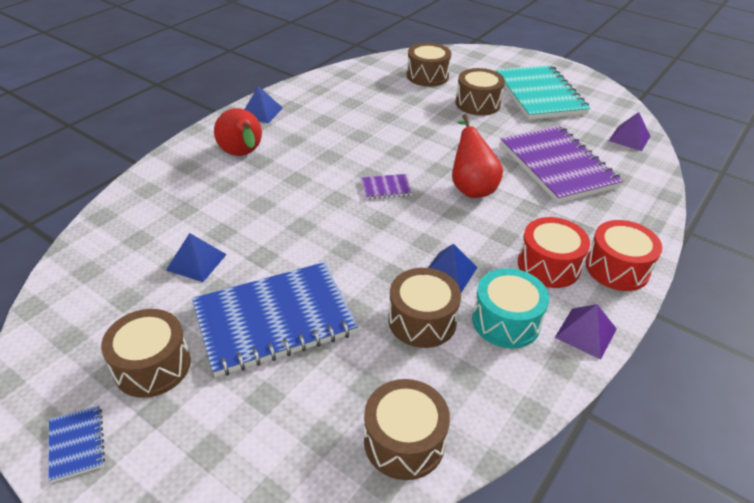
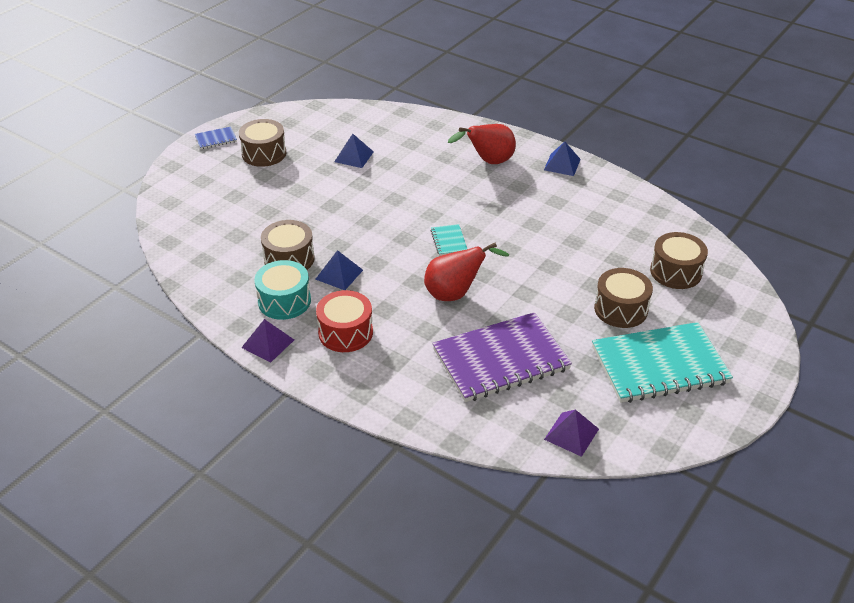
camera: 90 degrees right, 0 degrees up
blue notebook [192,262,358,377] -> none
purple notebook [361,174,412,199] -> turquoise notebook [431,224,467,256]
brown drum [364,379,450,480] -> none
red drum [586,220,662,291] -> none

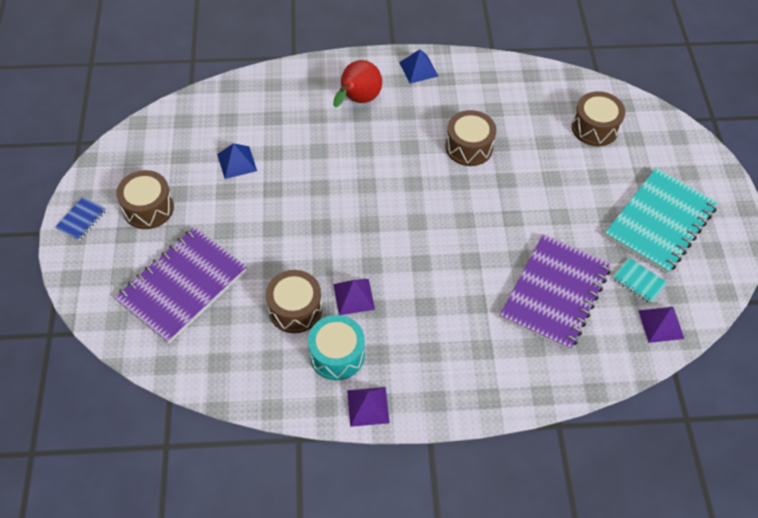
camera: 40 degrees left, 15 degrees up
blue pyramid [315,250,363,290] -> purple pyramid [333,279,375,315]
red drum [316,290,373,352] -> none
red pear [424,242,509,301] -> none
turquoise notebook [431,224,467,256] -> turquoise notebook moved to [612,258,667,304]
brown drum [594,268,653,328] -> brown drum moved to [445,110,496,166]
none -> purple notebook [114,227,247,344]

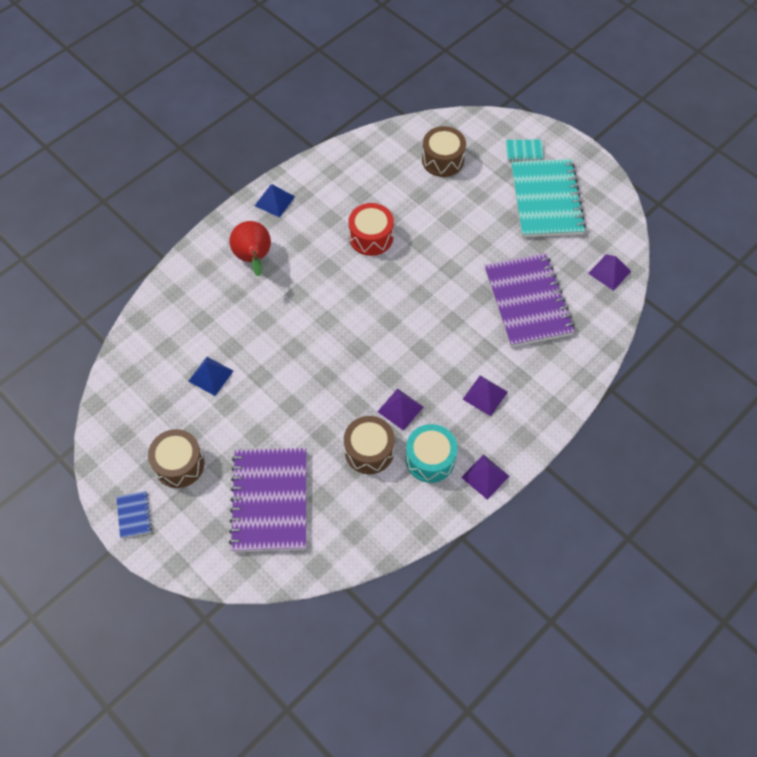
camera: 40 degrees left, 5 degrees up
brown drum [445,110,496,166] -> red drum [349,203,394,256]
turquoise notebook [612,258,667,304] -> turquoise notebook moved to [506,140,544,161]
none -> purple pyramid [463,375,508,416]

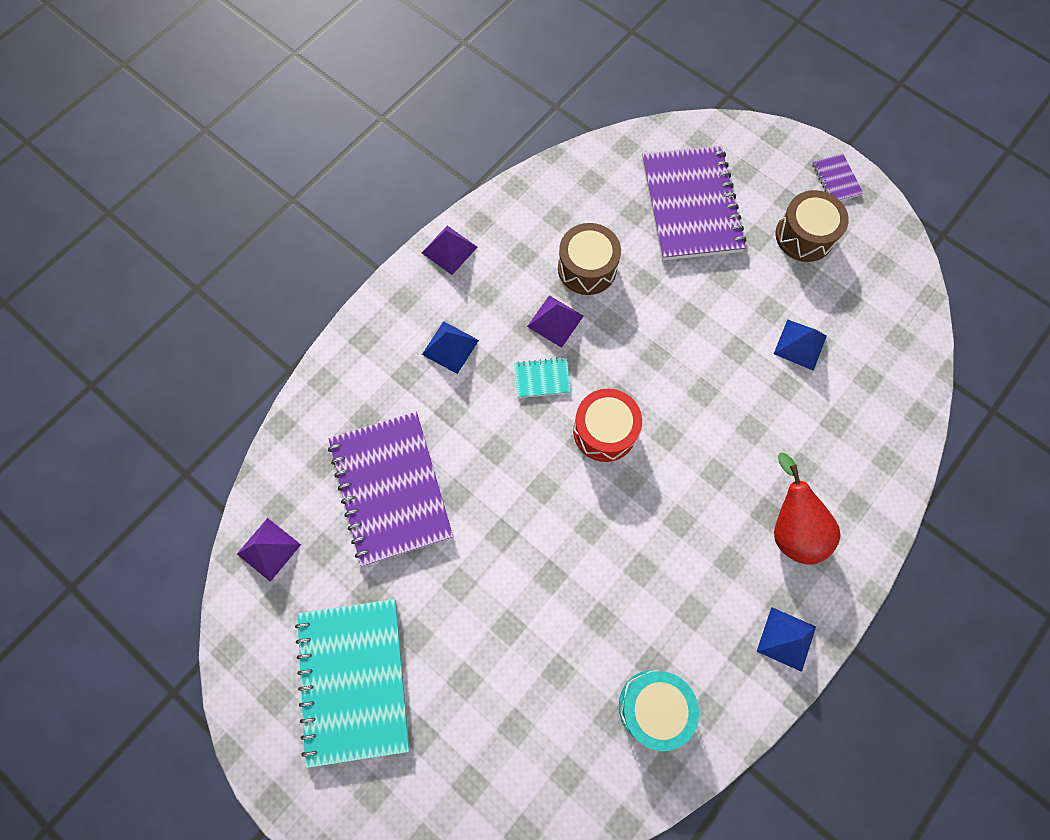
camera: 175 degrees right, 10 degrees up
blue notebook [116,491,152,538] -> purple notebook [812,154,863,201]
red drum [349,203,394,256] -> red drum moved to [573,389,642,462]
turquoise drum [406,424,458,483] -> turquoise drum moved to [619,670,699,751]
brown drum [422,126,466,177] -> none
purple pyramid [463,375,508,416] -> blue pyramid [422,321,479,374]
turquoise notebook [506,140,544,161] -> turquoise notebook moved to [514,357,571,398]

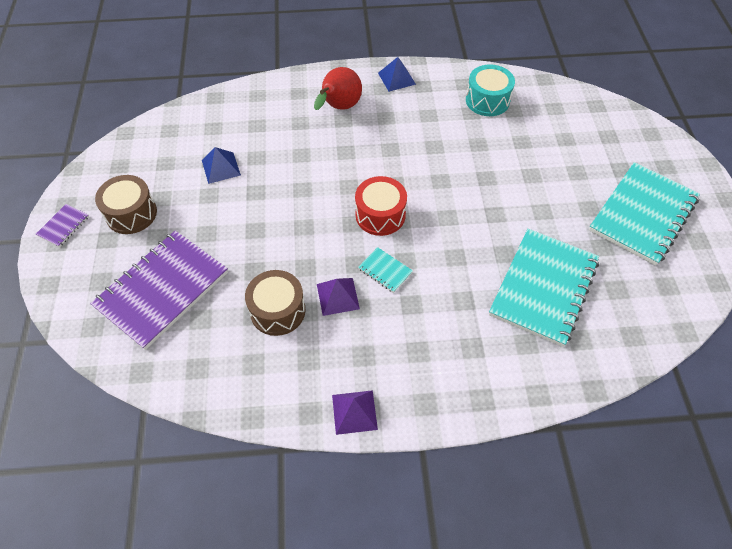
camera: 135 degrees left, 15 degrees down
purple pyramid [237,518,301,582] -> none
purple notebook [328,412,453,566] -> turquoise notebook [489,229,599,347]
blue pyramid [422,321,479,374] -> none

